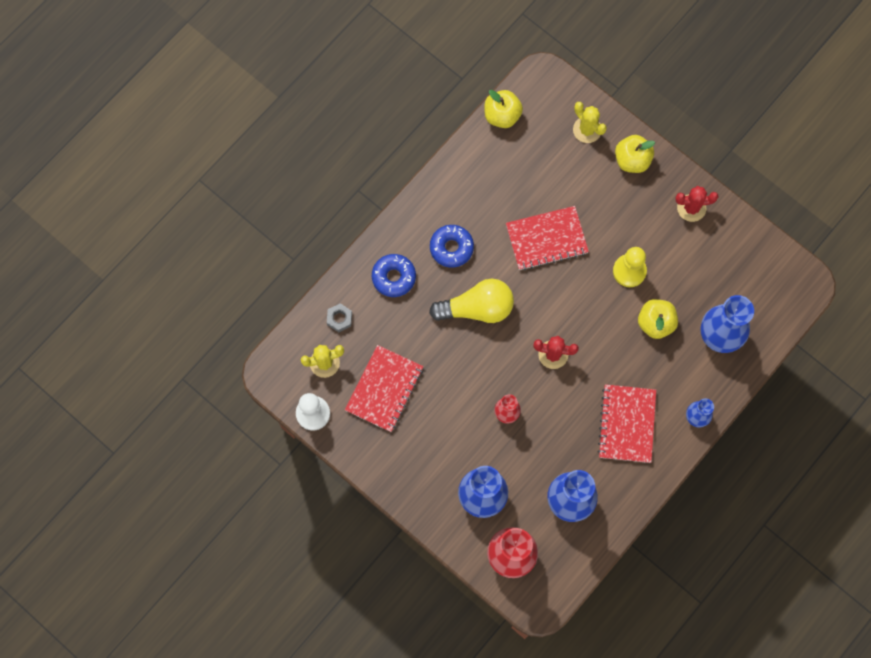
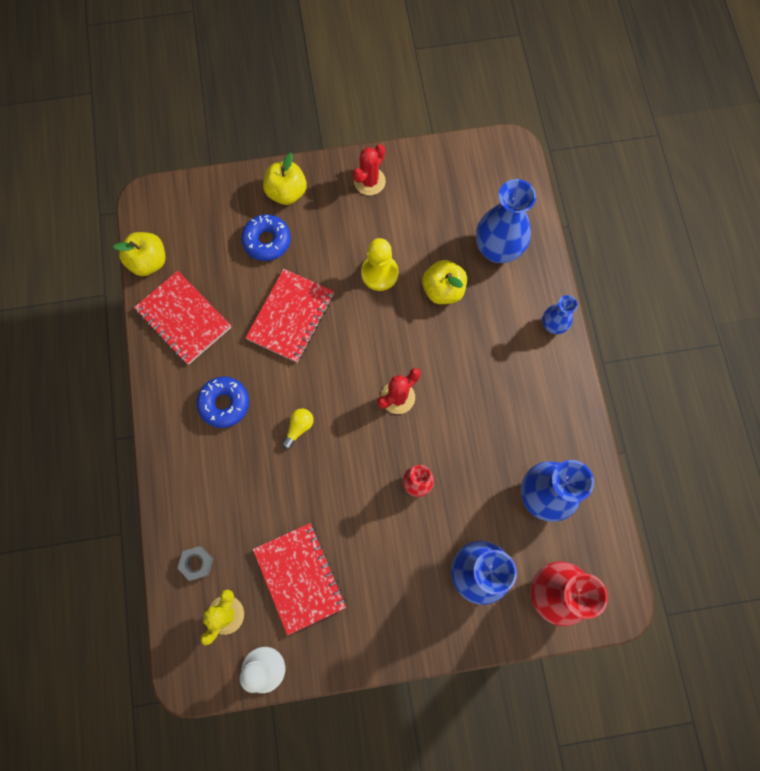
camera: 50 degrees left, 0 degrees up
blue donut [372,254,416,297] -> blue donut moved to [241,214,291,261]
yellow light bulb [429,279,514,323] -> yellow light bulb [282,408,314,449], size x0.45
yellow cactus [573,102,607,143] -> none
red notebook [597,384,656,463] -> red notebook moved to [134,271,231,365]

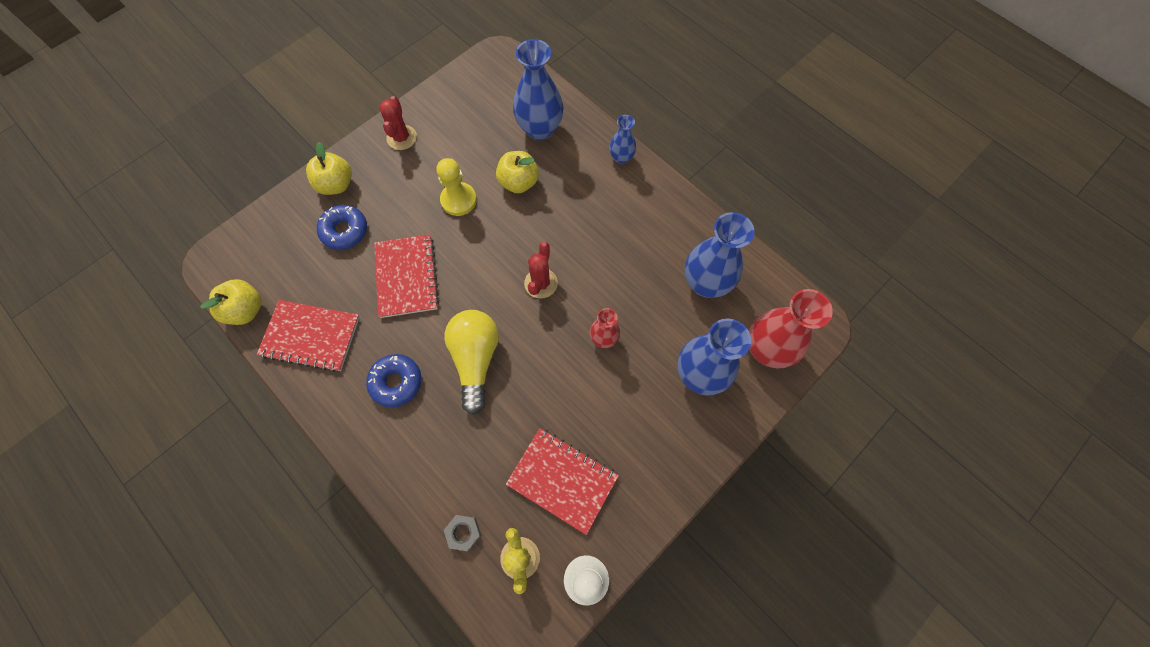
camera: 35 degrees left, 5 degrees down
yellow light bulb [282,408,314,449] -> yellow light bulb [444,310,499,415], size x2.25

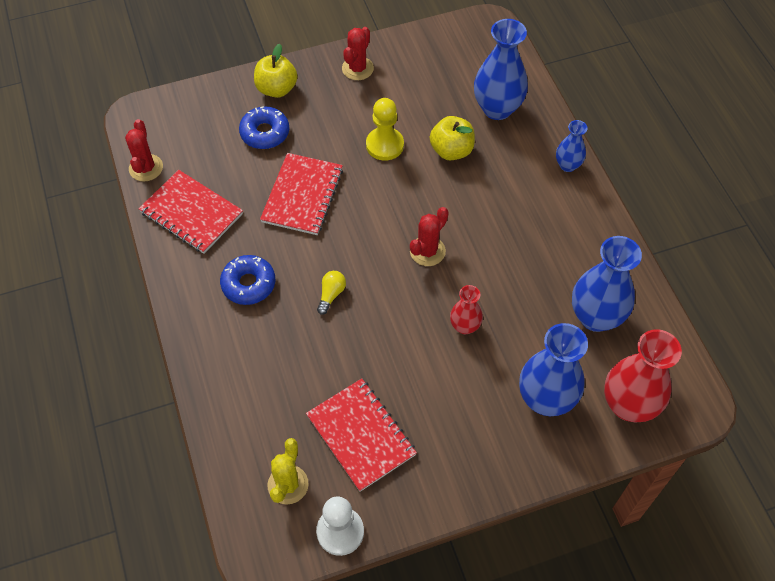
camera: 25 degrees right, 10 degrees down
yellow apple [200,279,262,325] -> red cactus [125,119,163,181]
yellow light bulb [444,310,499,415] -> yellow light bulb [317,271,346,315], size x0.45
grey nut [444,515,481,551] -> none

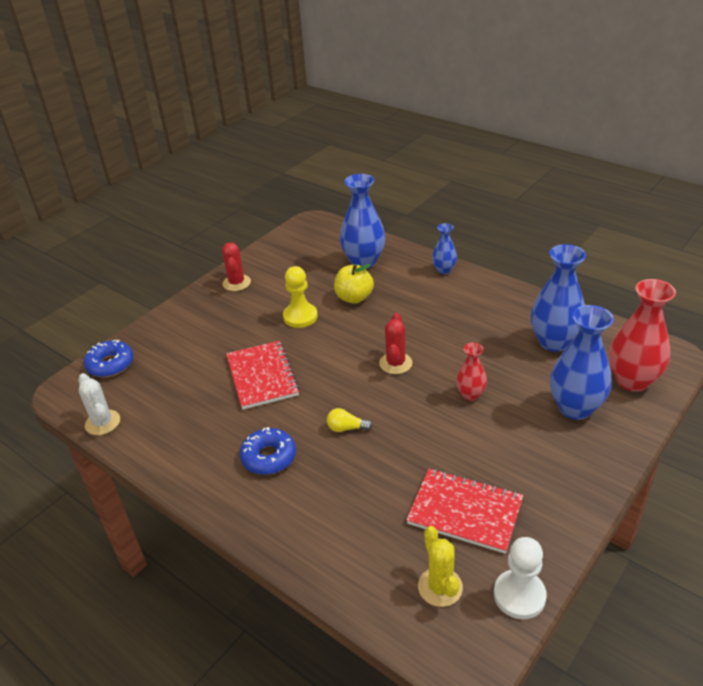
camera: 30 degrees left, 20 degrees down
red cactus [125,119,163,181] -> white cactus [78,373,120,435]
red notebook [138,170,243,254] -> none
blue donut [239,106,289,149] -> blue donut moved to [84,340,133,377]
yellow apple [254,44,297,98] -> none
yellow light bulb [317,271,346,315] -> yellow light bulb turned 75 degrees counterclockwise [327,408,373,432]

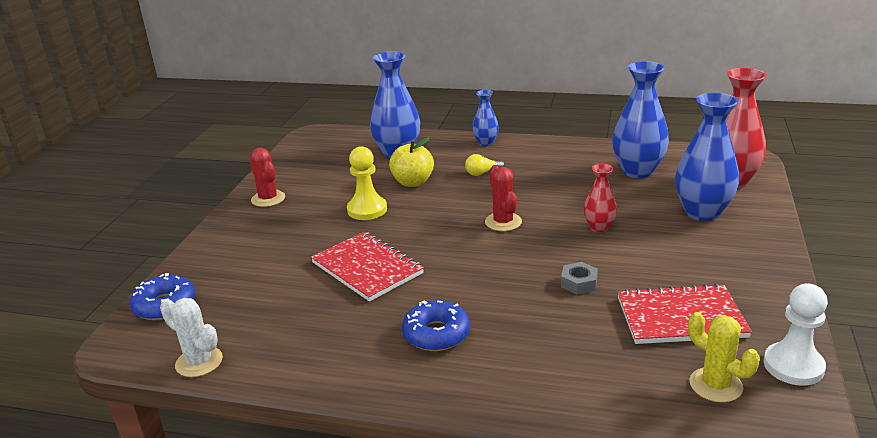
camera: 25 degrees left, 10 degrees down
yellow light bulb [327,408,373,432] -> yellow light bulb moved to [465,154,505,176]
none -> grey nut [561,262,598,294]

